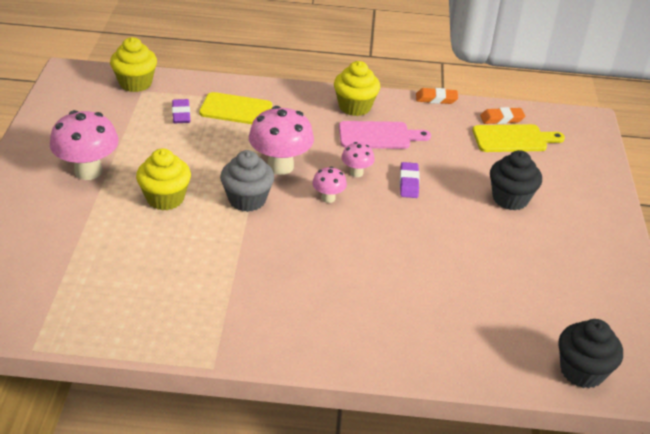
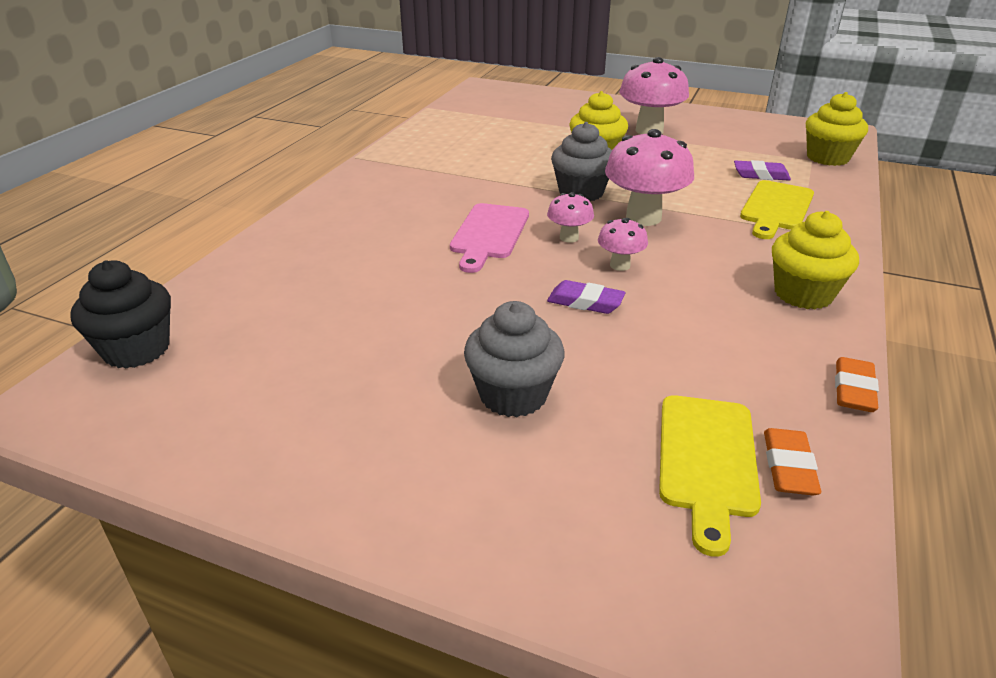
camera: 110 degrees right, 5 degrees down
pink cutting board [339,121,431,149] -> pink cutting board moved to [450,203,529,273]
black cupcake [490,150,542,210] -> grey cupcake [464,301,564,417]

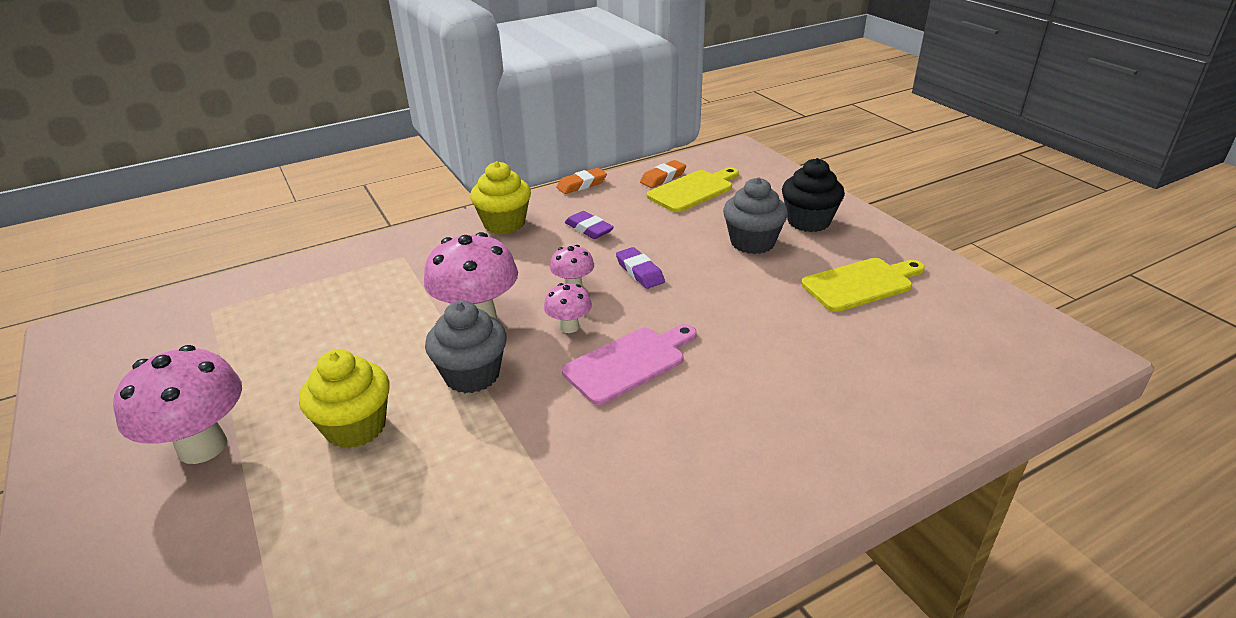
camera: 140 degrees left, 0 degrees up
black cupcake [70,260,171,368] -> black cupcake moved to [782,158,845,232]
purple eraser [734,160,791,181] -> purple eraser moved to [565,211,614,239]
yellow cutting board [740,180,814,239] -> yellow cutting board moved to [801,258,925,312]
yellow cupcake [806,92,868,166] -> none

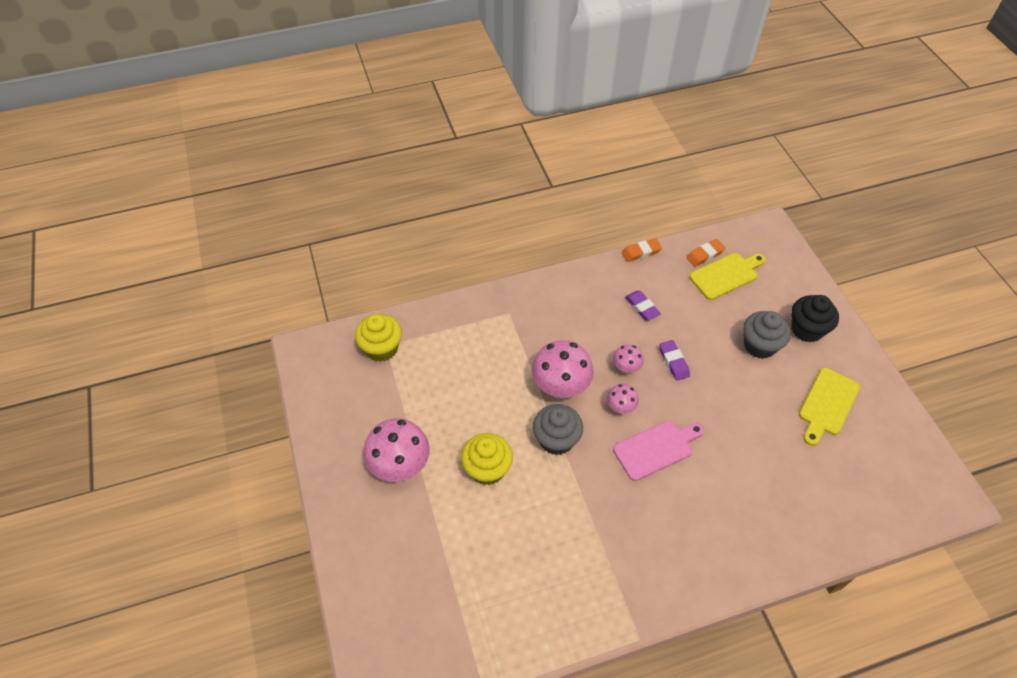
camera: 10 degrees right, 20 degrees up
yellow cupcake [470,161,531,234] -> yellow cupcake moved to [355,314,402,362]
yellow cutting board [801,258,925,312] -> yellow cutting board turned 135 degrees clockwise [799,368,860,446]

